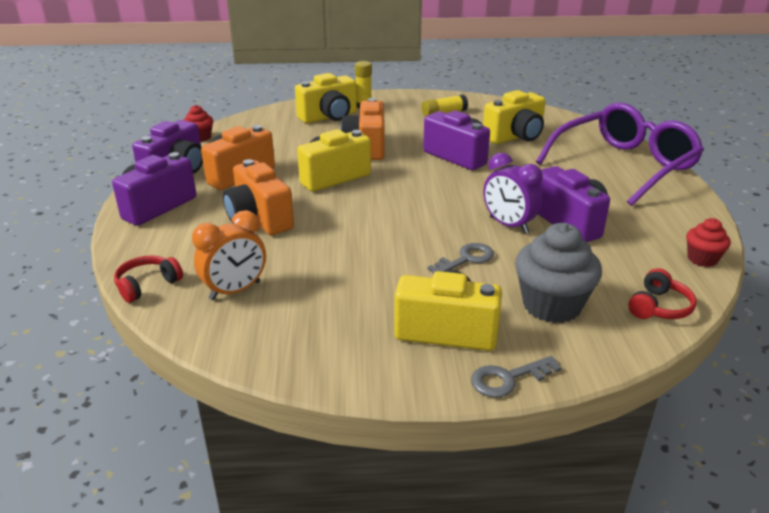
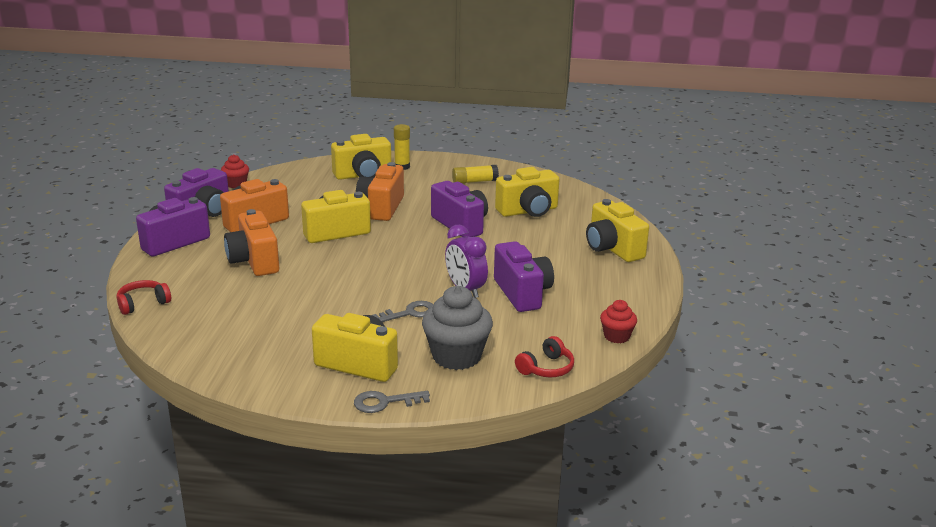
camera: 10 degrees right, 5 degrees down
orange clock [192,210,266,300] -> none
purple glasses [536,102,704,206] -> yellow camera [586,199,649,262]

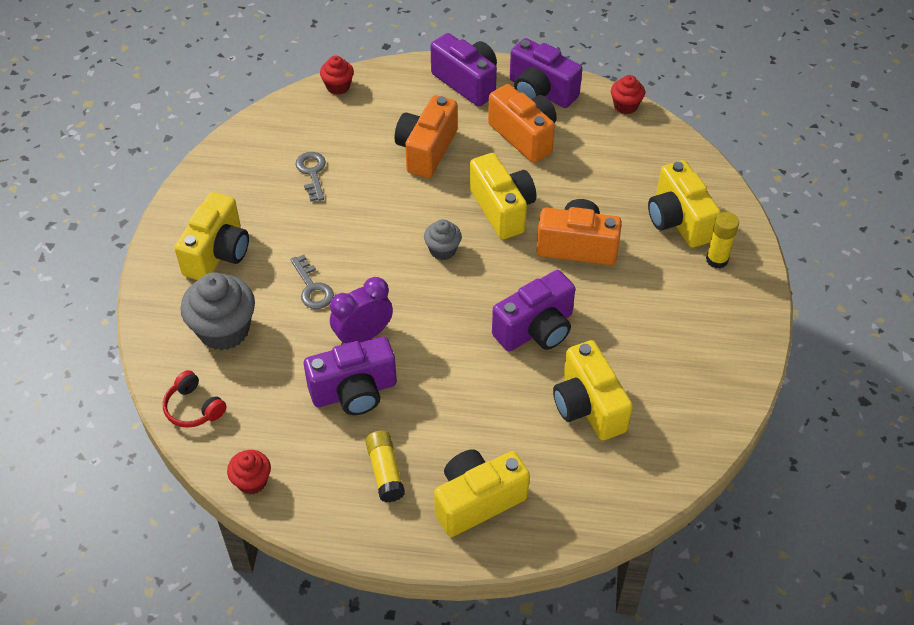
camera: 90 degrees right, 25 degrees up
red headphones [116,280,171,315] -> red cupcake [320,56,354,95]
orange camera [224,209,279,276] -> orange camera turned 45 degrees counterclockwise [395,95,457,178]
grey key [354,391,430,413] -> grey key moved to [295,152,326,202]
yellow glue stick [452,165,499,184] -> yellow glue stick moved to [365,431,405,502]
none -> grey cupcake [424,219,462,260]

